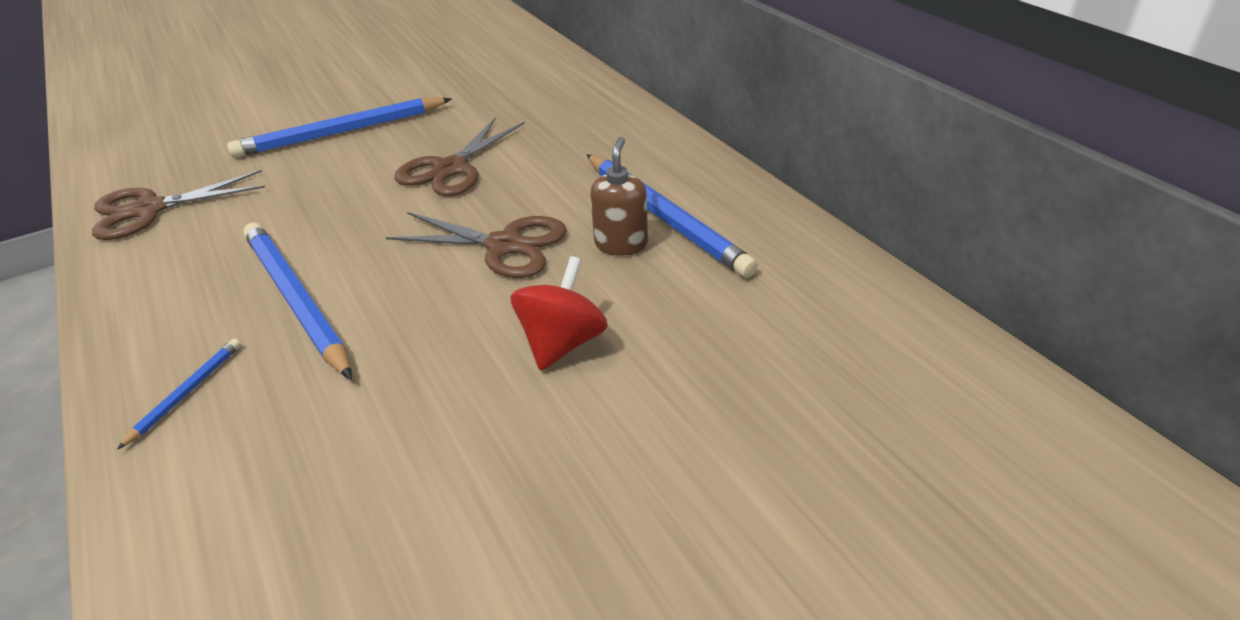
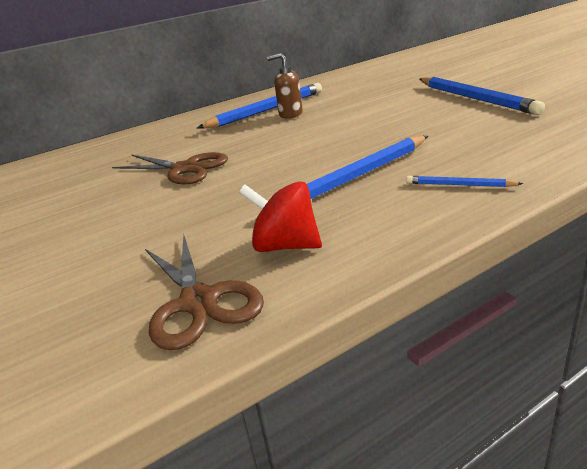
camera: 90 degrees left, 10 degrees down
blue pencil [227,97,452,158] -> blue pencil moved to [419,77,545,115]
brown scissors [385,212,567,278] -> none
red spinning top [511,256,608,371] -> red spinning top moved to [239,181,322,252]

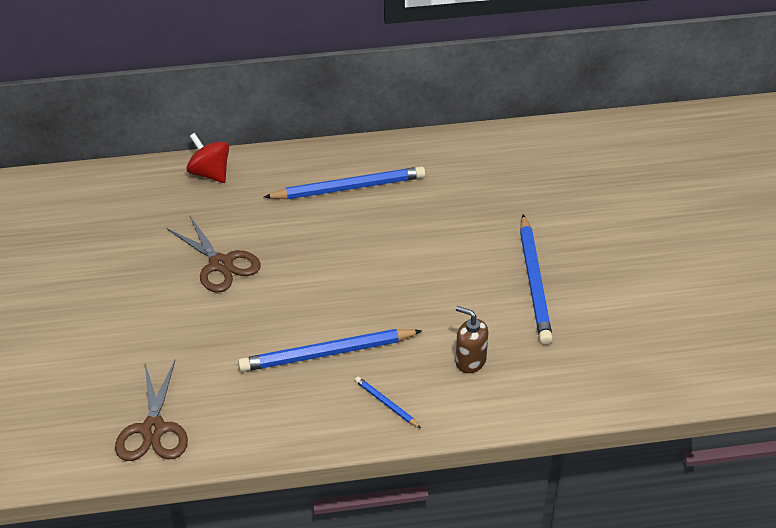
camera: 20 degrees right, 15 degrees up
red spinning top [239,181,322,252] -> red spinning top moved to [186,133,229,183]
brown soap dispenser [267,53,303,119] -> brown soap dispenser moved to [456,306,488,373]

